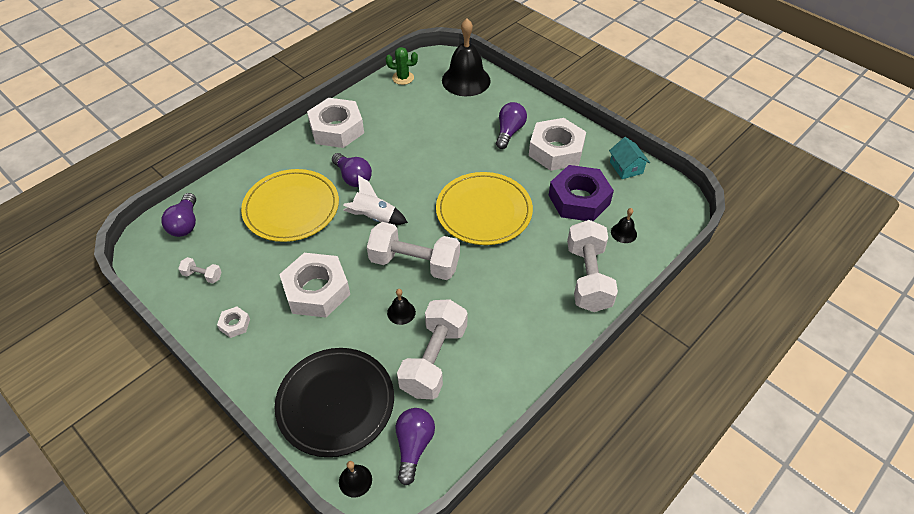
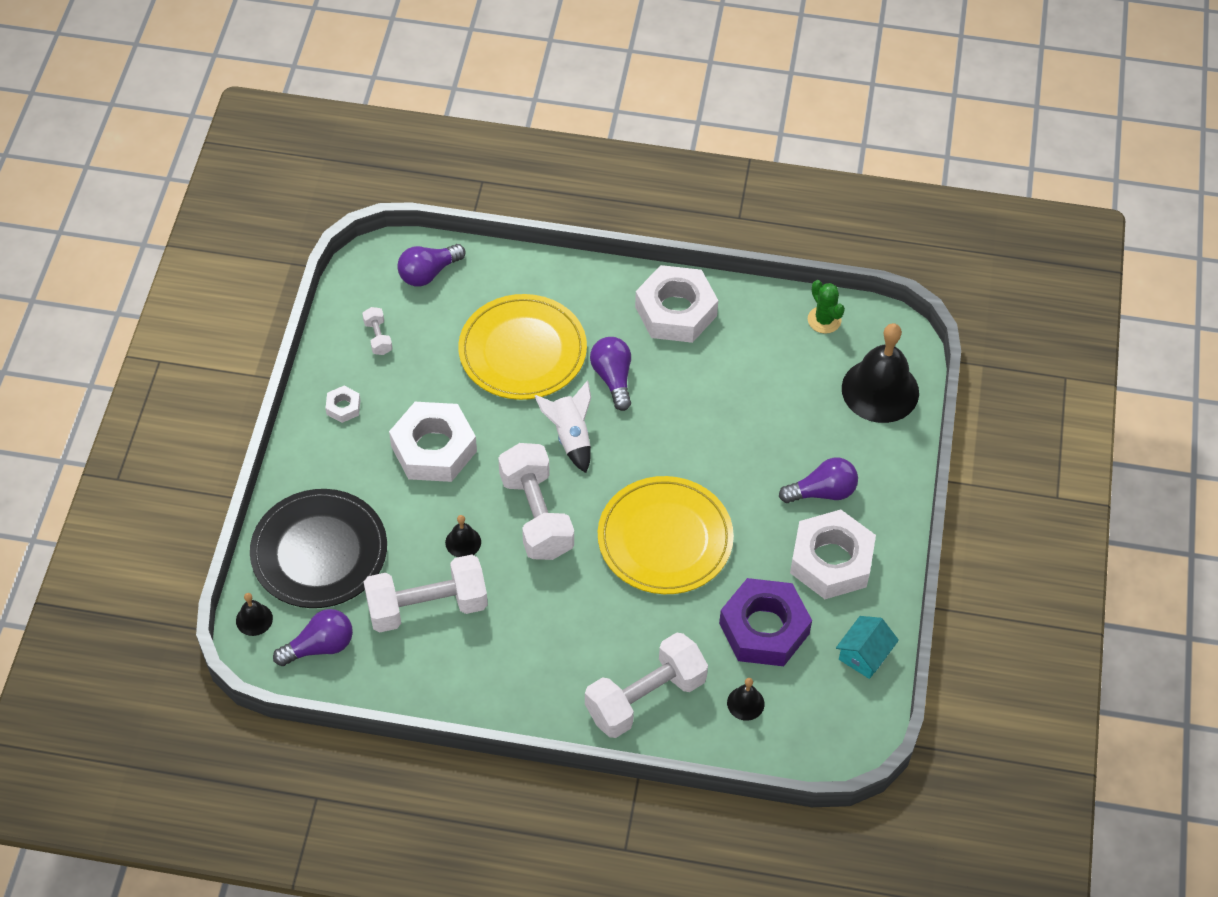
camera: 55 degrees right, 5 degrees up
purple light bulb [332,153,372,187] -> purple light bulb turned 150 degrees clockwise [590,337,631,411]

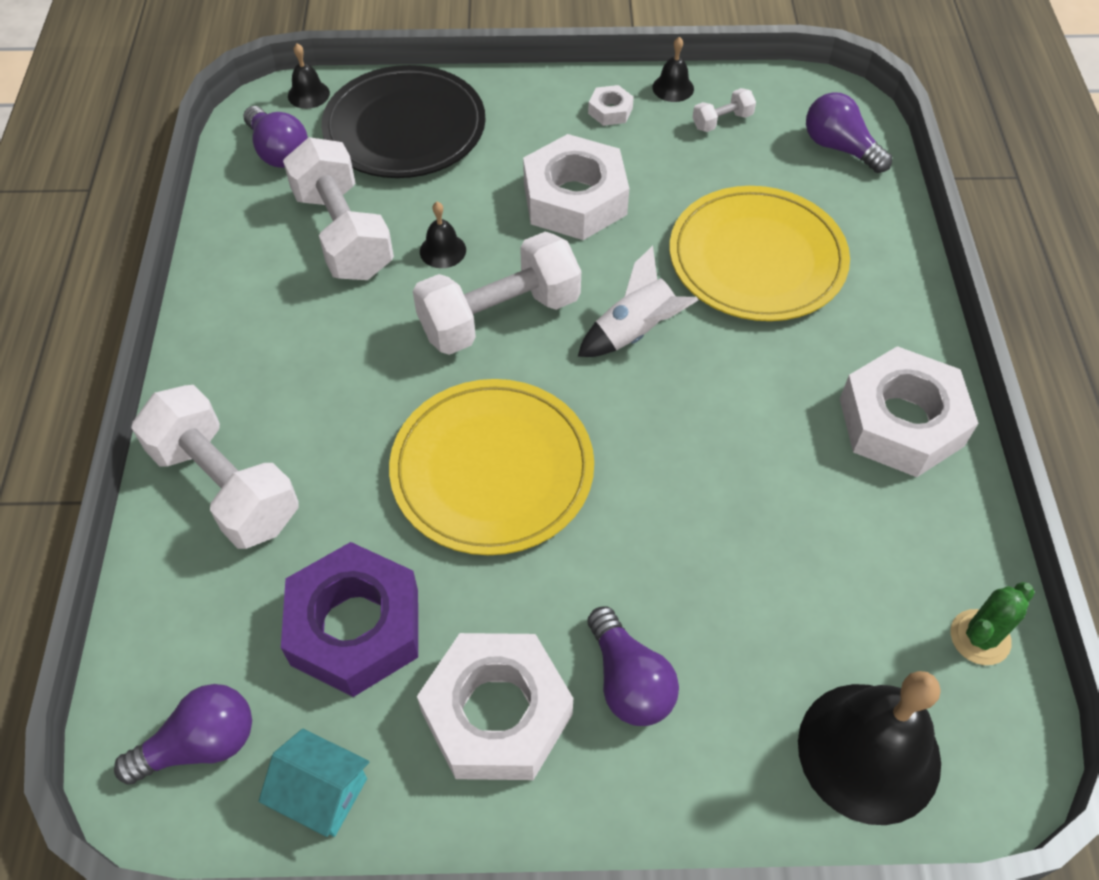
camera: 80 degrees right, 0 degrees up
purple light bulb [590,337,631,411] -> purple light bulb moved to [114,684,252,785]
black bell [727,678,764,721] -> black bell moved to [652,37,694,102]

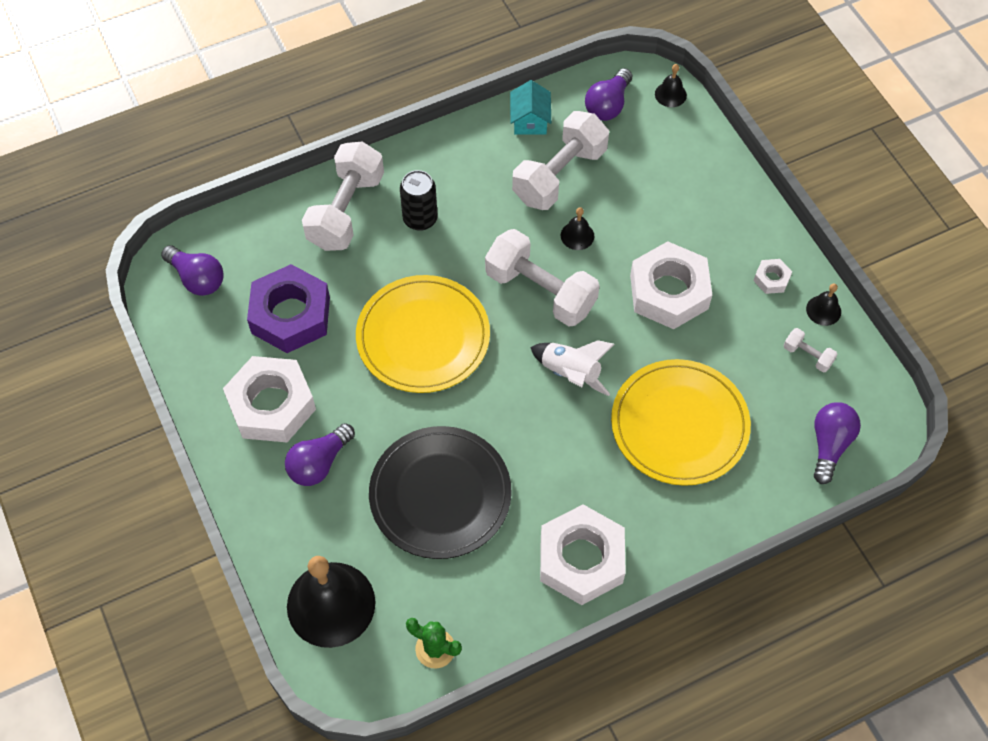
camera: 65 degrees right, 5 degrees up
turquoise house [259,728,369,837] -> turquoise house moved to [510,80,551,135]
black plate [321,65,486,178] -> black plate moved to [369,426,512,559]
none -> black can [400,170,438,231]

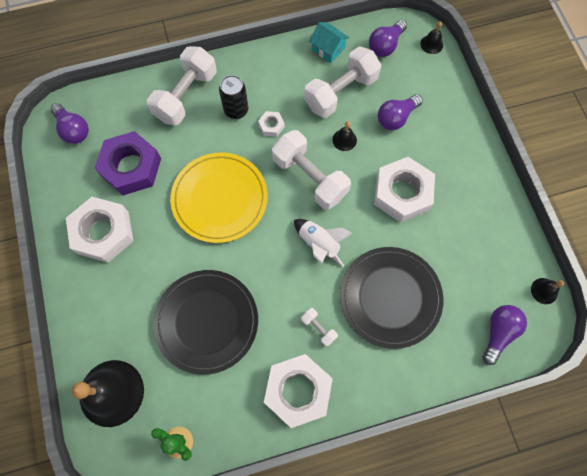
camera: 10 degrees right, 10 degrees up
purple light bulb [285,423,355,486] -> purple light bulb moved to [377,94,423,130]
turquoise house [510,80,551,135] -> turquoise house turned 60 degrees counterclockwise [309,22,349,63]
yellow plate [611,359,751,486] -> black plate [340,247,444,349]
white nut [753,259,792,294] -> white nut moved to [258,111,285,137]
white dumbbell [783,328,838,372] -> white dumbbell moved to [301,308,338,347]
black bell [806,283,841,326] -> black bell moved to [531,278,564,304]

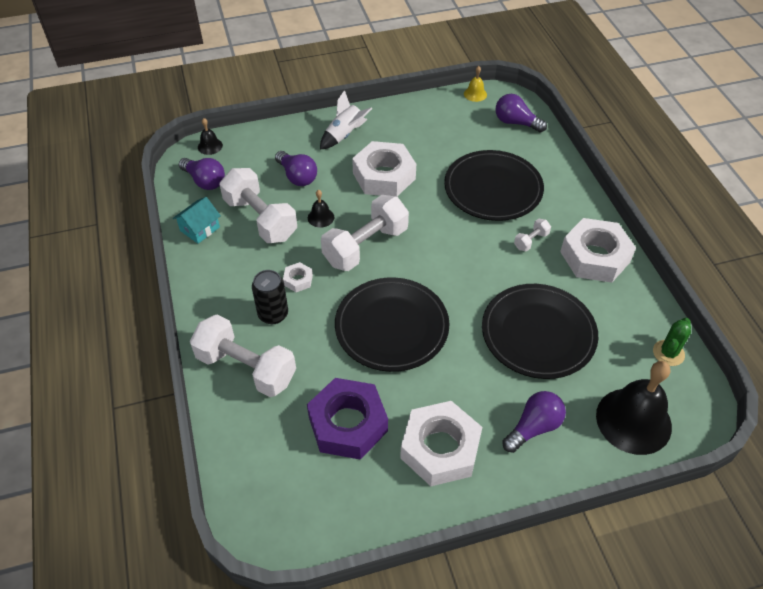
camera: 90 degrees left, 20 degrees down
purple light bulb [50,103,89,144] -> purple light bulb moved to [502,391,566,453]
yellow plate [170,153,268,243] -> black plate [335,277,450,372]
white rocket [294,219,353,267] -> white rocket moved to [320,90,372,150]
black bell [531,278,564,304] -> yellow bell [464,66,487,102]

